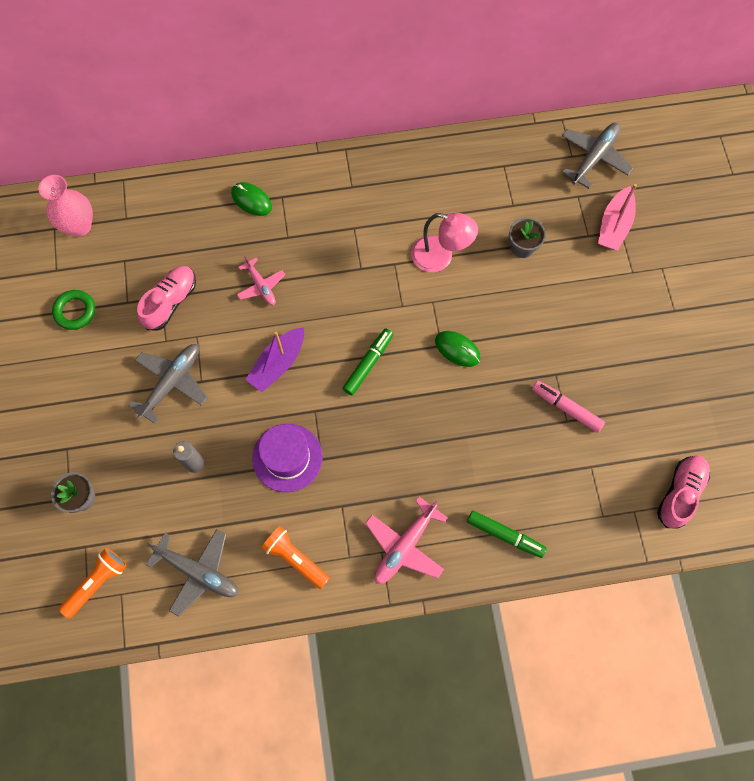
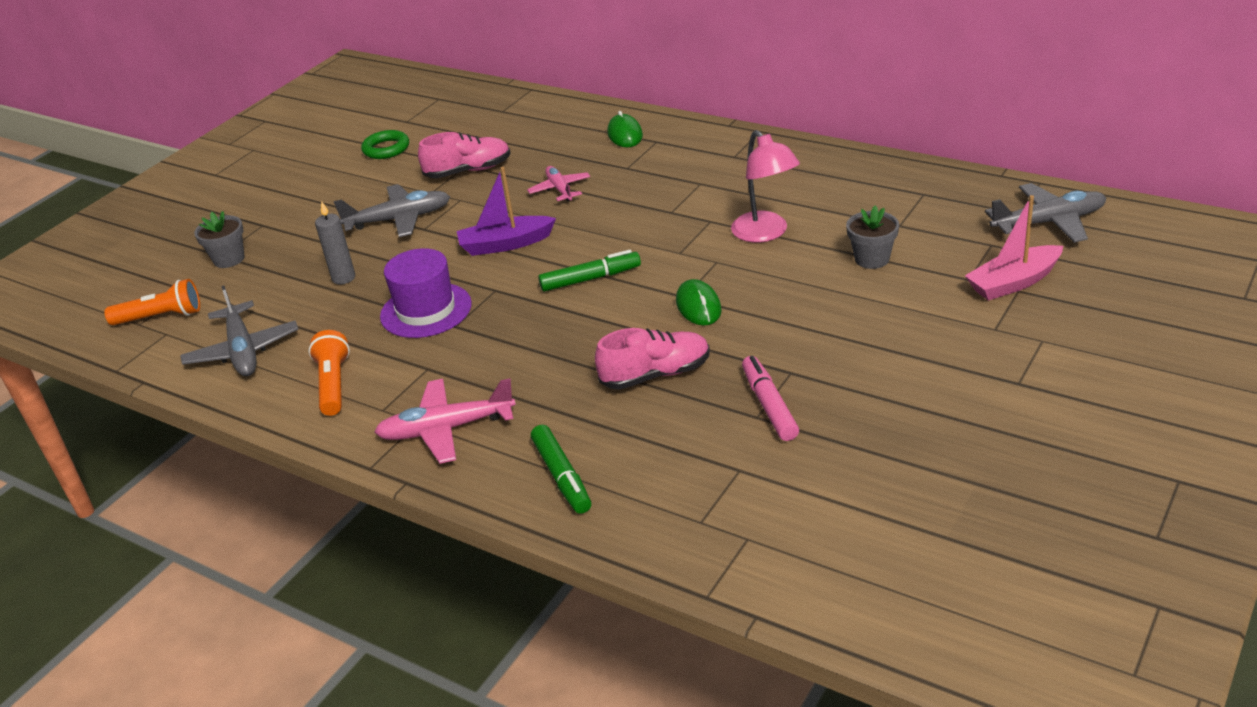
camera: 45 degrees right, 35 degrees down
pink vase [39,175,93,237] -> none
pink plane [237,256,285,305] -> pink plane turned 150 degrees clockwise [527,166,590,201]
pink shoe [657,455,710,529] -> pink shoe moved to [595,328,710,390]

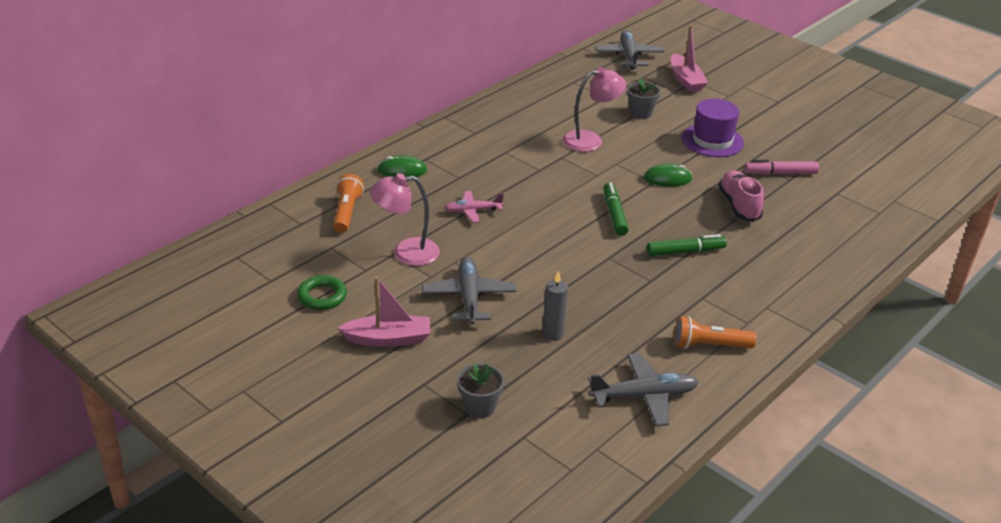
camera: 85 degrees left, 0 degrees up
orange flashlight [105,279,200,325] -> orange flashlight moved to [333,174,364,233]
pink plane [374,378,516,464] -> none
purple hat [380,248,472,338] -> purple hat moved to [682,99,744,157]
pink shoe [418,132,511,178] -> pink lamp [369,173,440,266]
purple boat [457,167,556,256] -> none
green marker [531,425,591,514] -> green marker moved to [647,234,727,256]
none -> pink boat [338,277,431,347]

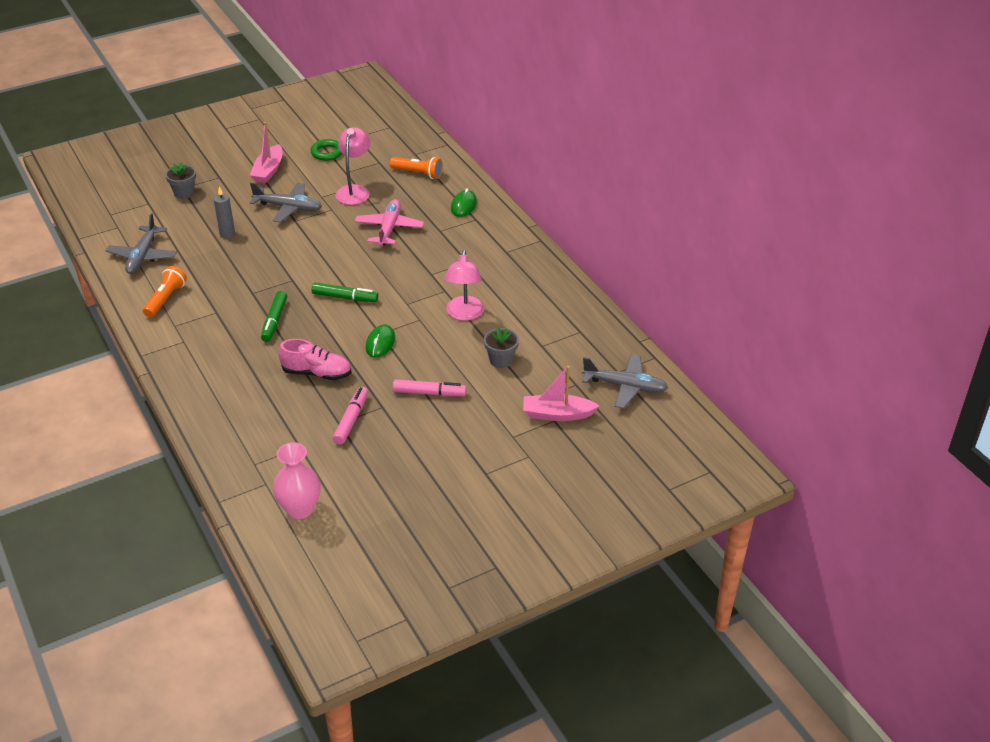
camera: 110 degrees right, 5 degrees up
pink plane [444,191,504,223] -> pink plane [355,199,424,246], size x1.56
purple hat [682,99,744,157] -> pink marker [393,379,467,396]
none -> pink vase [273,442,321,519]

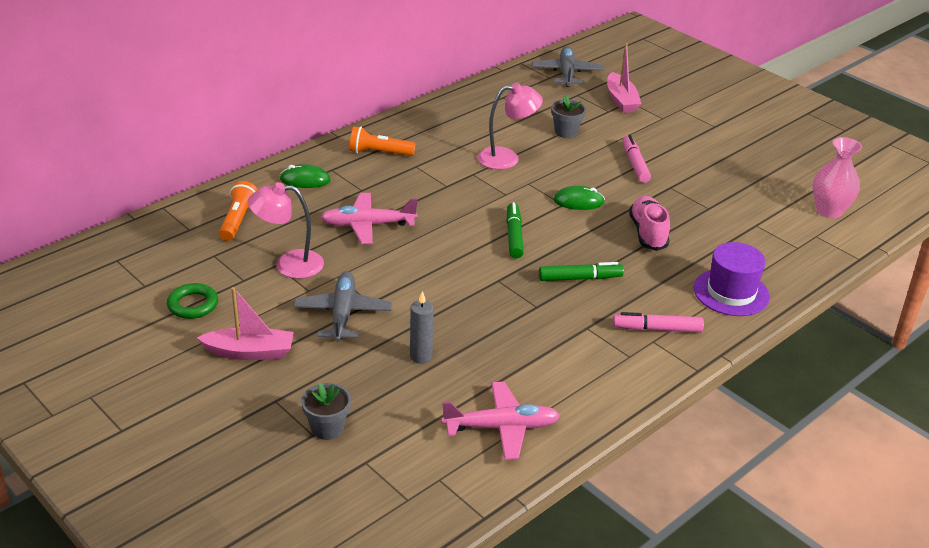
camera: 105 degrees left, 5 degrees down
grey plane [106,213,177,274] -> pink plane [441,382,560,460]
orange flashlight [143,266,187,317] -> orange flashlight moved to [349,127,416,156]
pink marker [333,387,368,445] -> pink marker moved to [613,312,704,333]
none -> purple hat [694,242,770,316]

